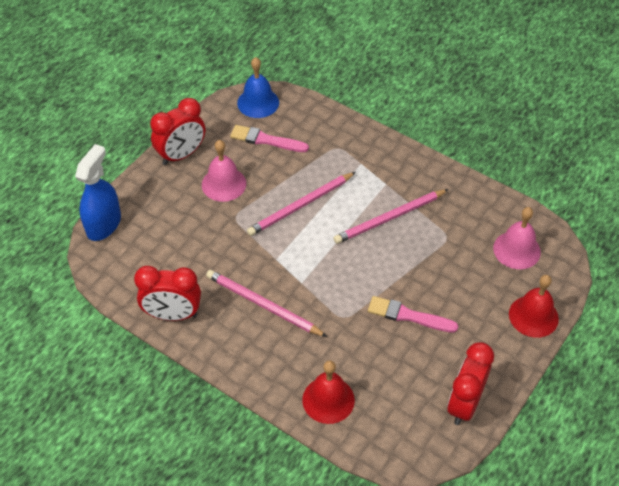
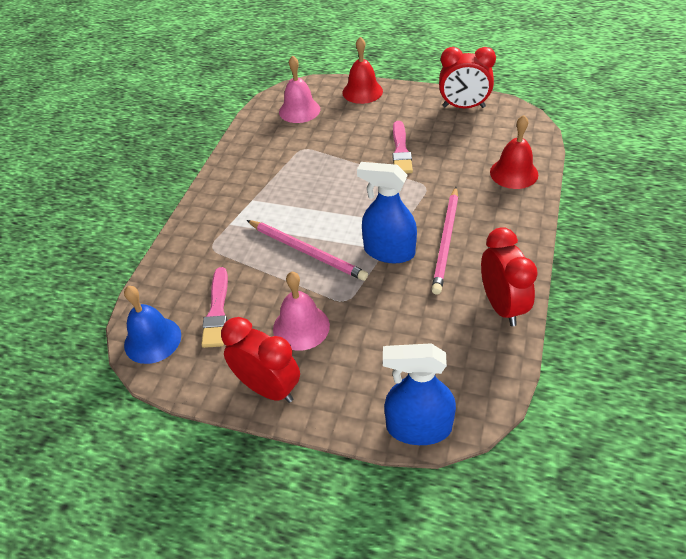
camera: 105 degrees left, 5 degrees down
pink pencil [333,189,449,244] -> none
none -> blue spray bottle [357,162,417,263]

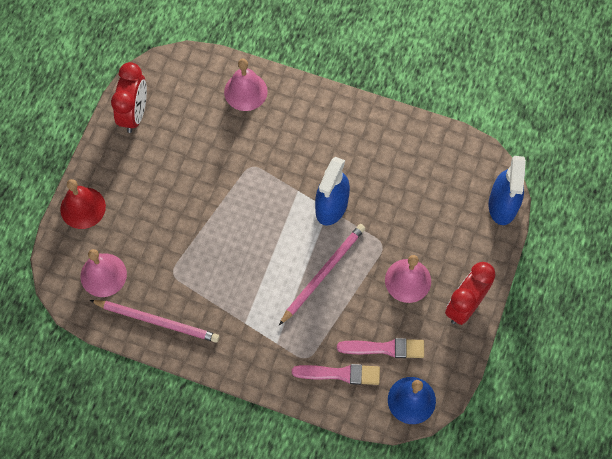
camera: 90 degrees left, 20 degrees up
pink brush [392,121,413,174] -> pink brush moved to [292,364,380,385]
pink pencil [432,187,458,294] -> pink pencil moved to [90,300,219,343]
red clock [481,227,538,326] -> none
red bell [490,115,538,189] -> pink bell [224,59,268,111]

